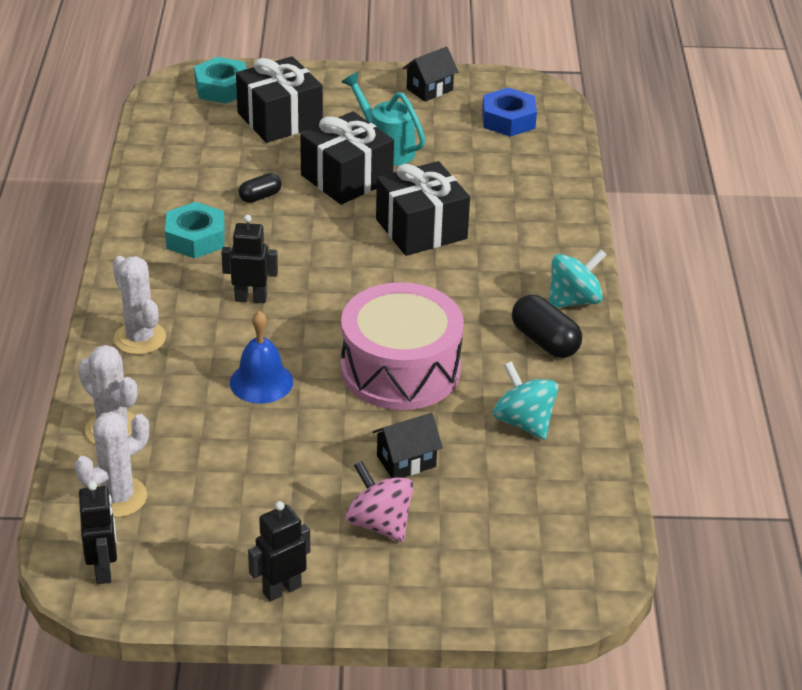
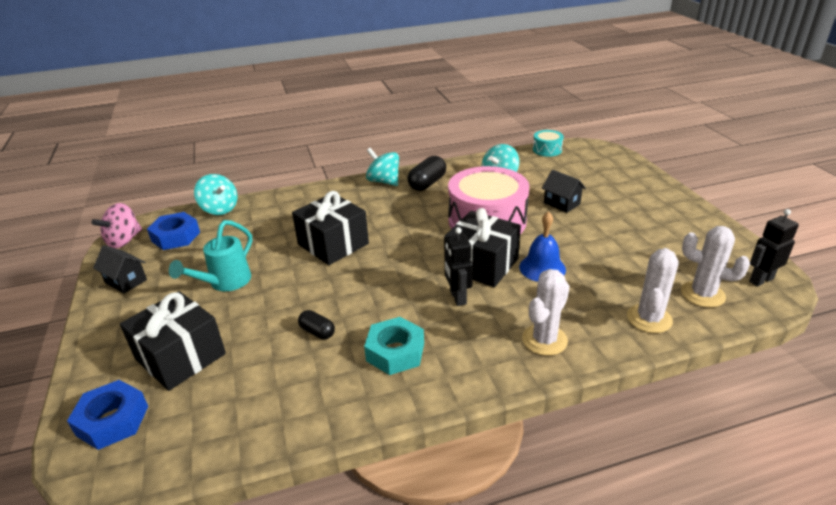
camera: 105 degrees left, 5 degrees down
turquoise nut [194,57,247,104] -> blue nut [67,380,148,450]
black robot [248,501,310,602] -> none
black gift [300,111,394,205] -> black gift moved to [444,208,521,287]
pink spinning top [346,461,414,542] -> pink spinning top moved to [91,203,142,248]
none -> turquoise spinning top [194,174,238,215]
none -> turquoise drum [533,130,564,157]

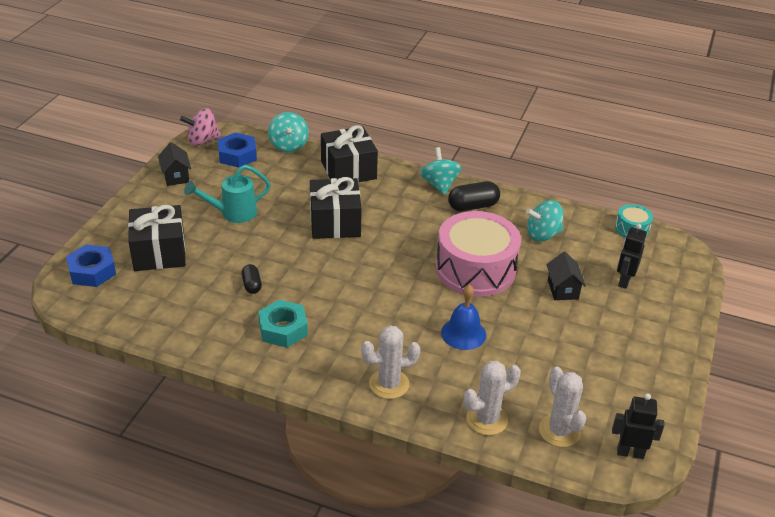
camera: 35 degrees right, 5 degrees up
black gift [444,208,521,287] -> black gift moved to [321,125,378,182]
black robot [444,227,473,306] -> black robot moved to [617,224,647,289]

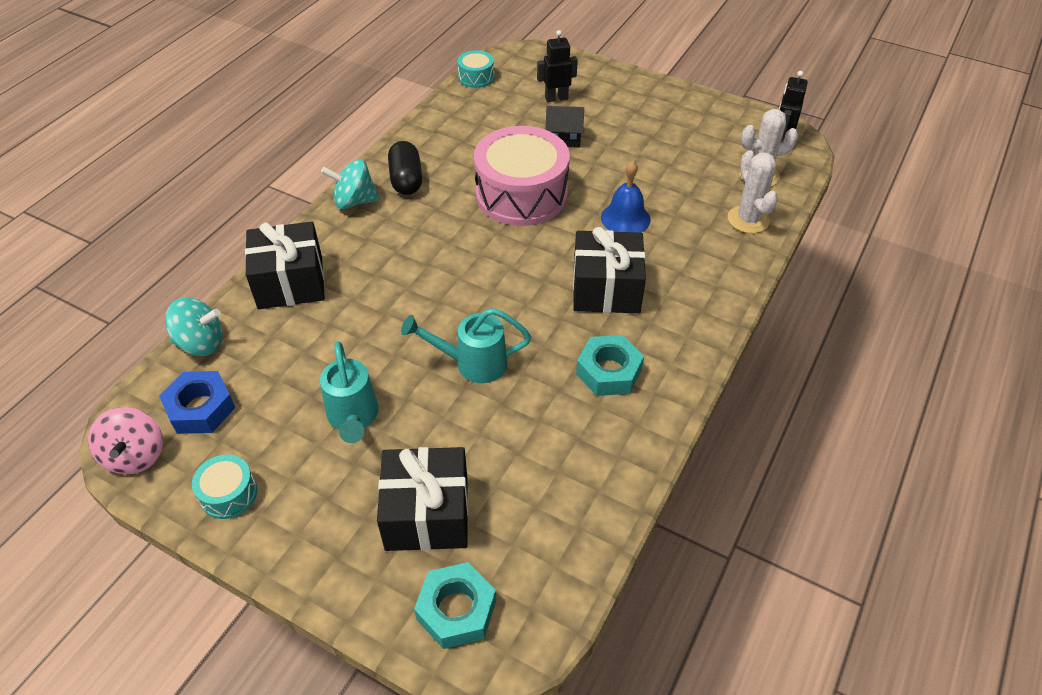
camera: 80 degrees left, 10 degrees up
blue nut [66,245,116,287] -> turquoise nut [414,562,496,649]
black house [158,142,191,186] -> turquoise drum [192,455,257,519]
black capsule [242,264,262,294] -> none
black gift [310,177,362,239] -> black gift moved to [573,227,646,313]
white cactus [361,326,421,399] -> none
turquoise spinning top [526,200,563,242] -> none
black robot [617,224,647,289] -> black robot turned 135 degrees clockwise [537,30,578,102]
none -> turquoise watering can [401,308,531,383]

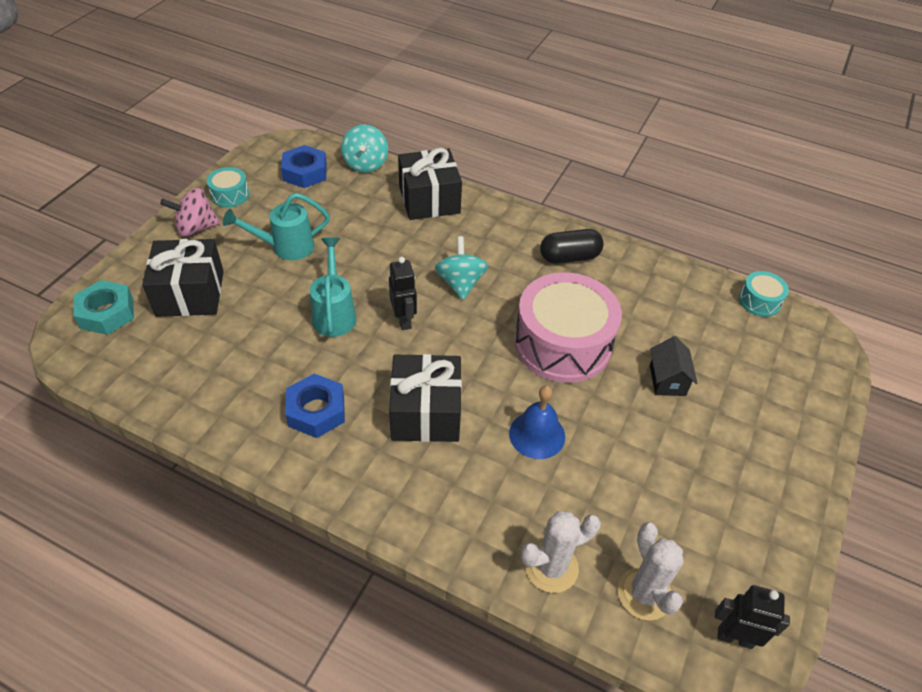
camera: 85 degrees right, 0 degrees up
pink spinning top [88,407,163,475] -> pink spinning top moved to [160,188,220,237]
turquoise spinning top [321,159,380,209] -> turquoise spinning top moved to [435,236,488,300]
black robot [537,30,578,102] -> black robot moved to [389,257,417,330]
turquoise nut [576,335,644,396] -> blue nut [285,374,345,438]

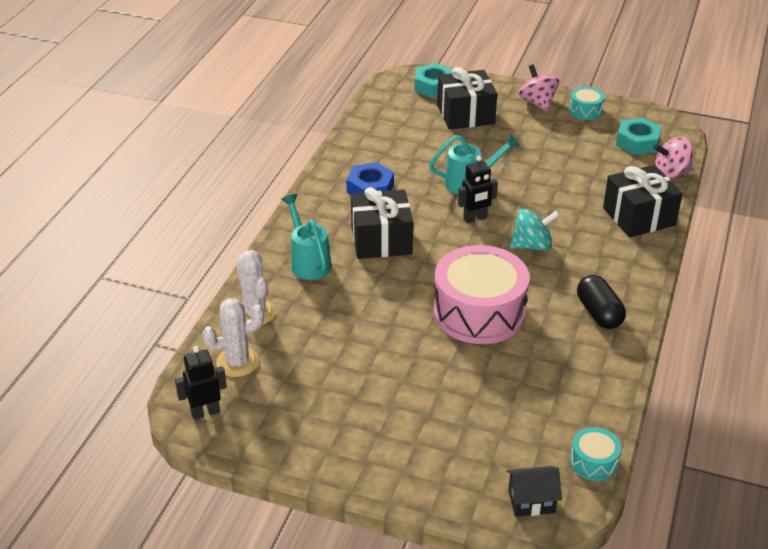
camera: 85 degrees right, 10 degrees down
turquoise watering can [223,193,330,260] -> turquoise watering can moved to [281,194,331,280]
blue nut [281,145,327,188] -> turquoise nut [616,118,662,155]
turquoise spinning top [341,124,388,173] -> pink spinning top [654,137,693,179]
blue bell [509,386,565,459] -> none
black house [650,336,698,396] -> black house moved to [507,466,562,517]
black robot [715,585,790,649] -> black robot turned 120 degrees counterclockwise [175,346,227,420]

